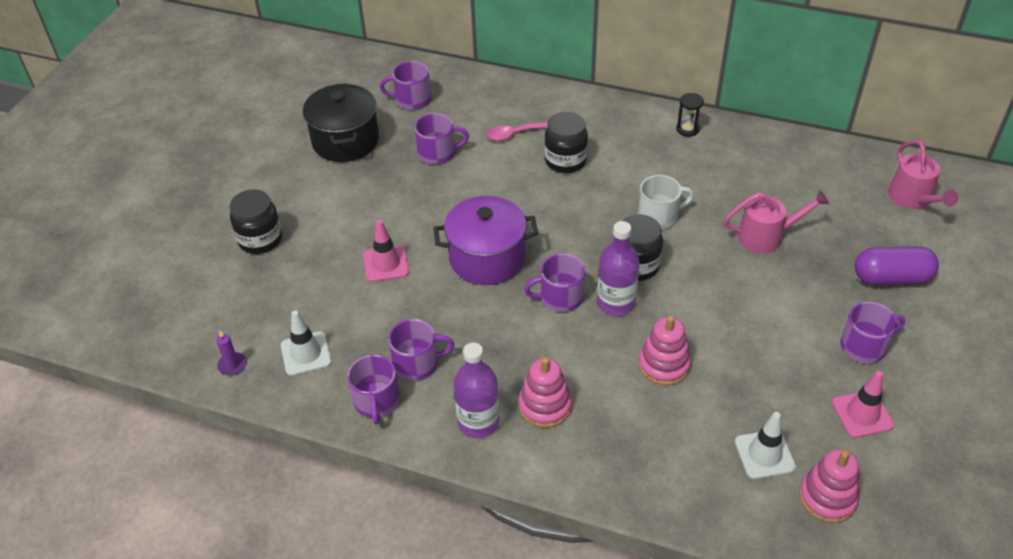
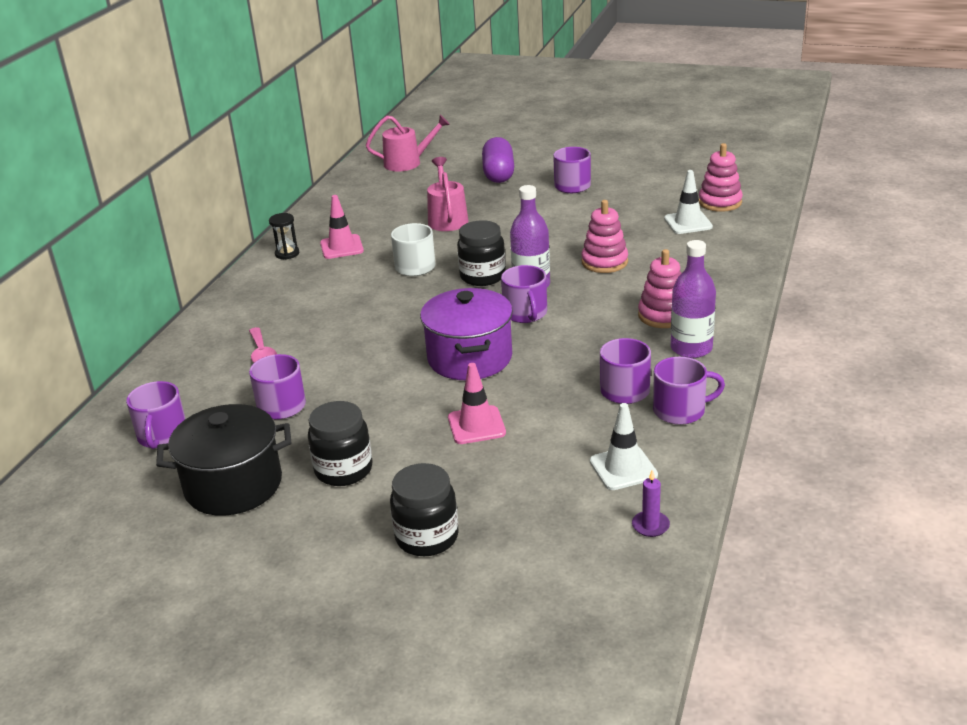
camera: 90 degrees left, 15 degrees down
black jar [544,112,588,173] -> black jar moved to [308,401,372,486]
pink traffic cone [832,371,895,438] -> pink traffic cone moved to [320,195,364,259]

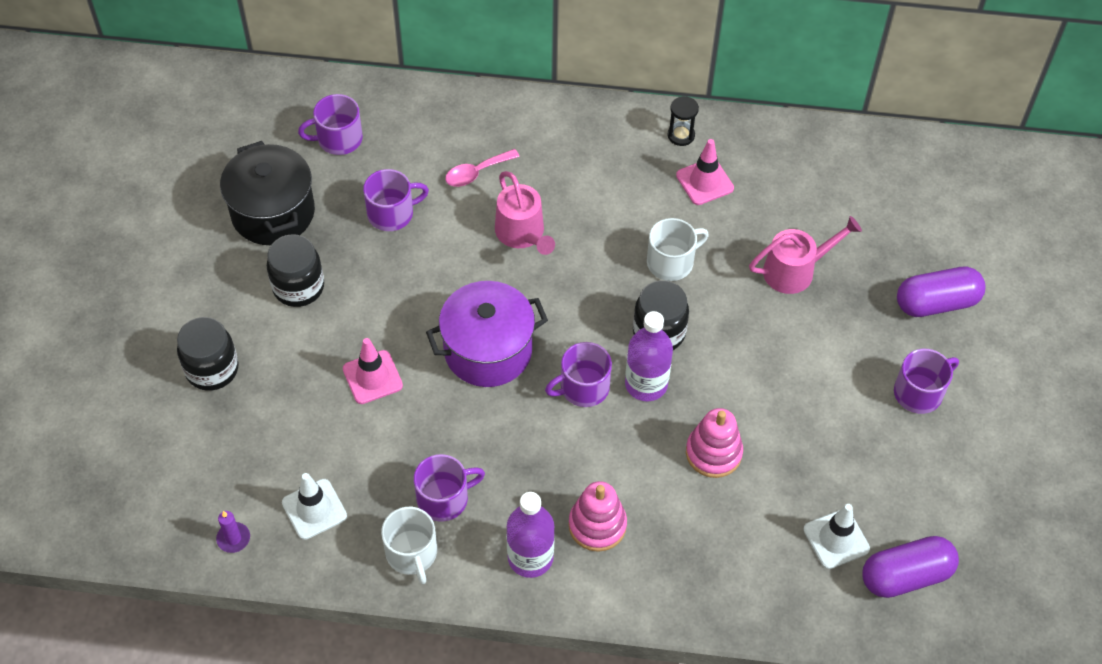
camera: 75 degrees right, 25 degrees up
pink watering can [366,115,450,171] -> pink watering can moved to [495,171,555,255]
purple mug [653,357,725,425] -> white mug [381,507,437,584]
pink stacking toy [699,143,743,212] -> purple capsule [862,536,959,598]

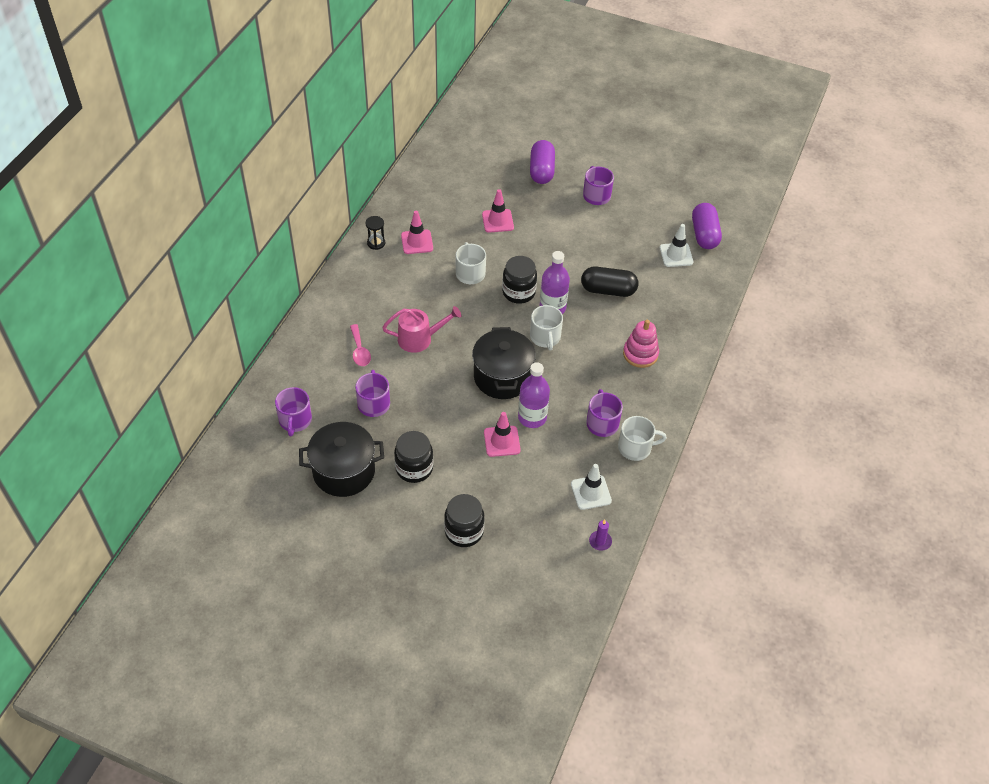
camera: 75 degrees left, 5 degrees down
purple pot [426,281,548,387] -> black pot [472,327,536,399]
purple bottle [506,492,555,578] -> purple bottle moved to [518,362,550,428]
purple mug [545,342,612,407] -> white mug [530,305,563,351]
pink stacking toy [686,408,743,478] -> black capsule [581,267,638,297]
pink watering can [749,216,862,294] -> pink traffic cone [482,189,514,233]

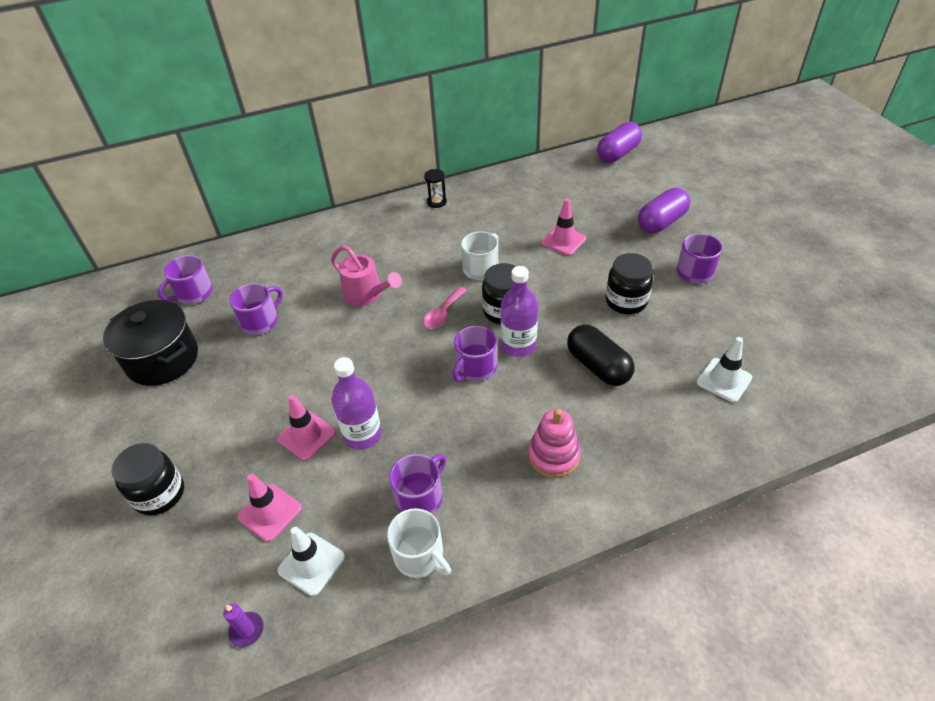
camera: 50 degrees right, 5 degrees down
pink spoon [350,324,371,366] -> pink spoon moved to [423,287,467,329]
black jar [394,431,433,483] -> black jar moved to [606,253,653,314]
pink traffic cone [401,210,433,254] -> pink traffic cone moved to [238,474,302,542]
black pot [472,327,536,399] -> none
white mug [530,305,563,351] -> purple mug [453,326,497,382]
purple capsule [692,203,722,249] -> purple capsule moved to [597,122,642,163]

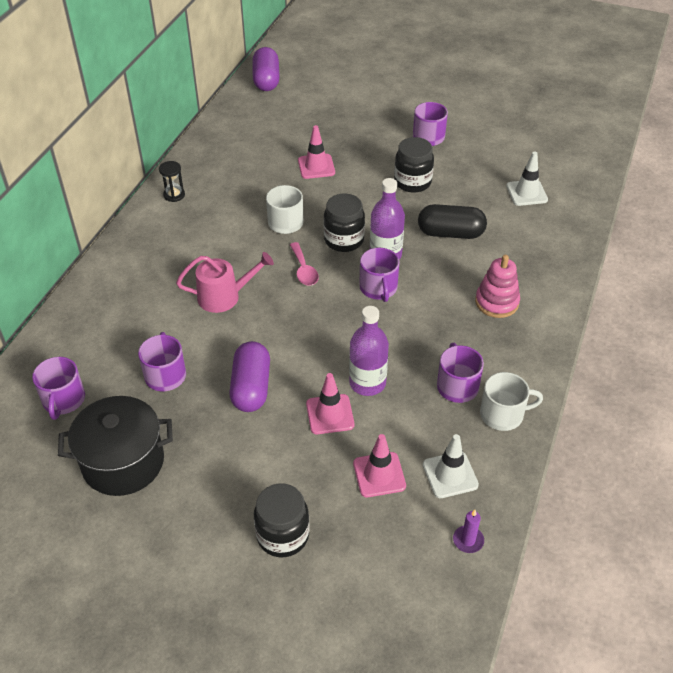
camera: 50 degrees left, 0 degrees up
purple capsule [638,188,691,233] -> purple capsule moved to [229,341,270,412]

